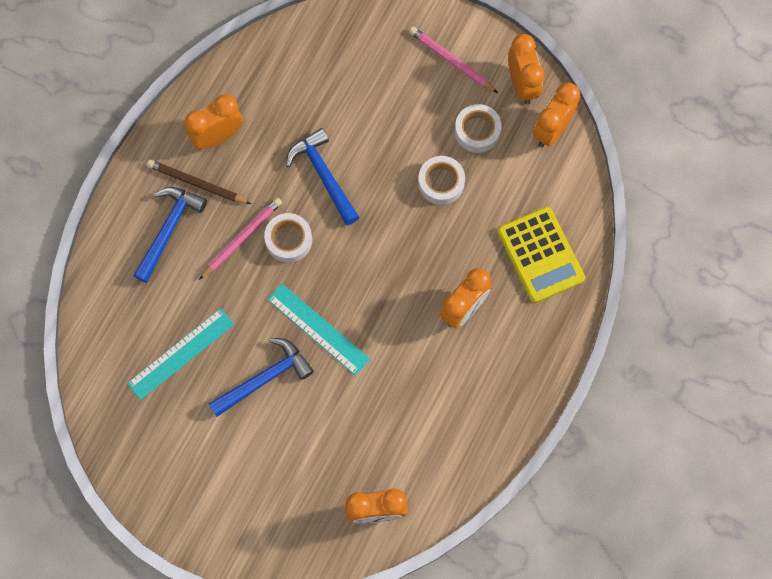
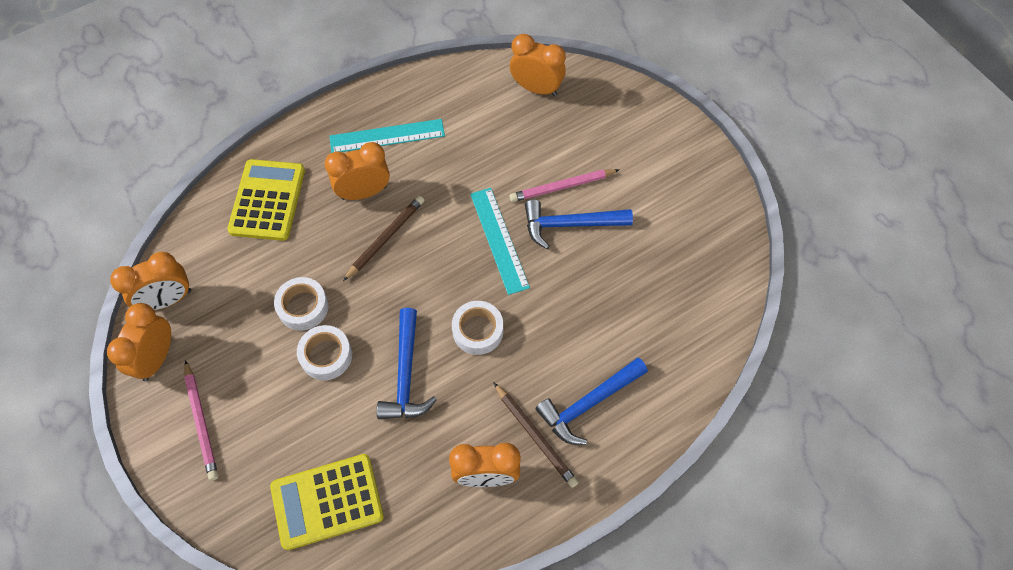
camera: 150 degrees left, 10 degrees down
turquoise ruler [127,308,234,400] -> turquoise ruler moved to [329,119,445,153]
pink pencil [199,197,282,280] -> pink pencil moved to [509,169,620,202]
white tape [455,104,502,153] -> white tape moved to [297,325,352,380]
none -> yellow calculator [270,454,384,550]
none -> brown pencil [343,196,424,281]

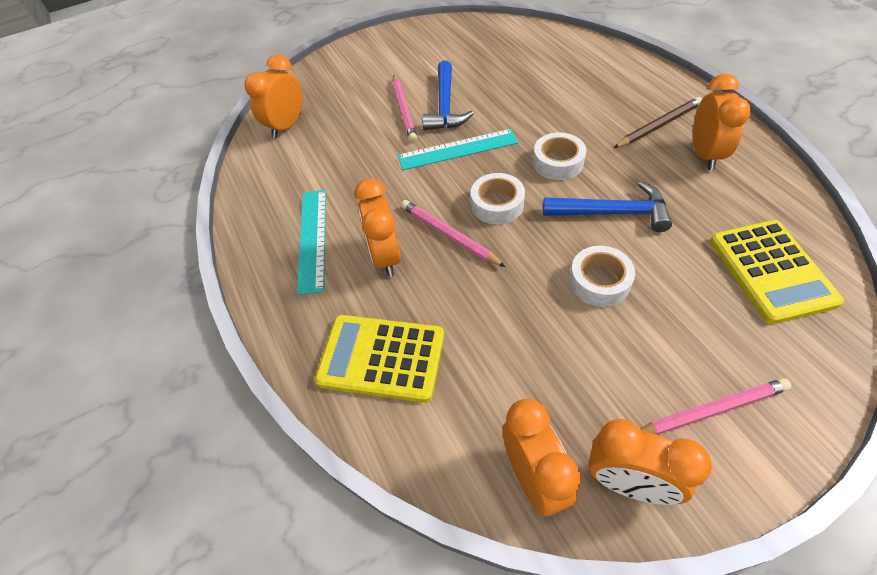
camera: 80 degrees left, 10 degrees down
white tape [274,277,329,331] -> white tape moved to [471,173,525,224]
brown pencil [343,196,424,281] -> pink pencil [401,200,506,267]
blue hammer [535,357,648,445] -> none

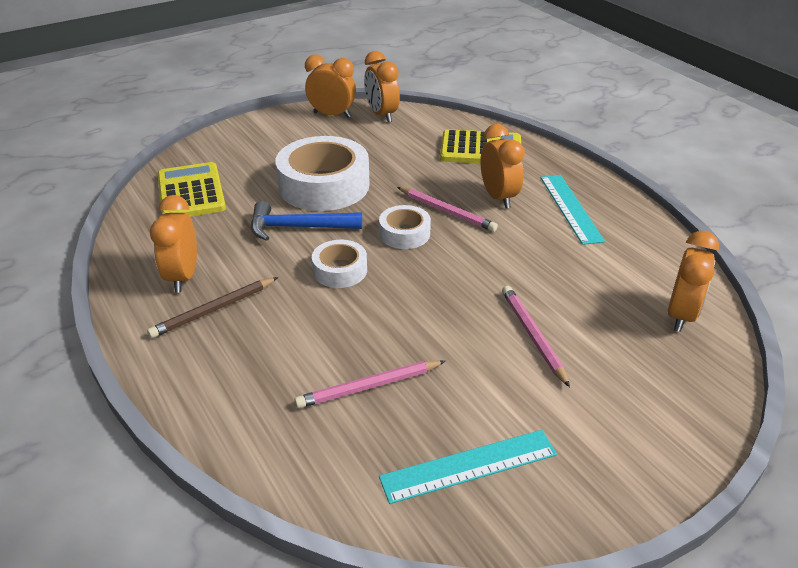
camera: 170 degrees right, 15 degrees down
turquoise ruler [398,129,519,170] -> turquoise ruler moved to [379,430,557,504]
blue hammer [422,61,474,130] -> none
white tape [569,246,635,307] -> white tape [275,136,370,211], size x1.94
pink pencil [640,378,792,435] -> pink pencil moved to [294,360,446,408]

